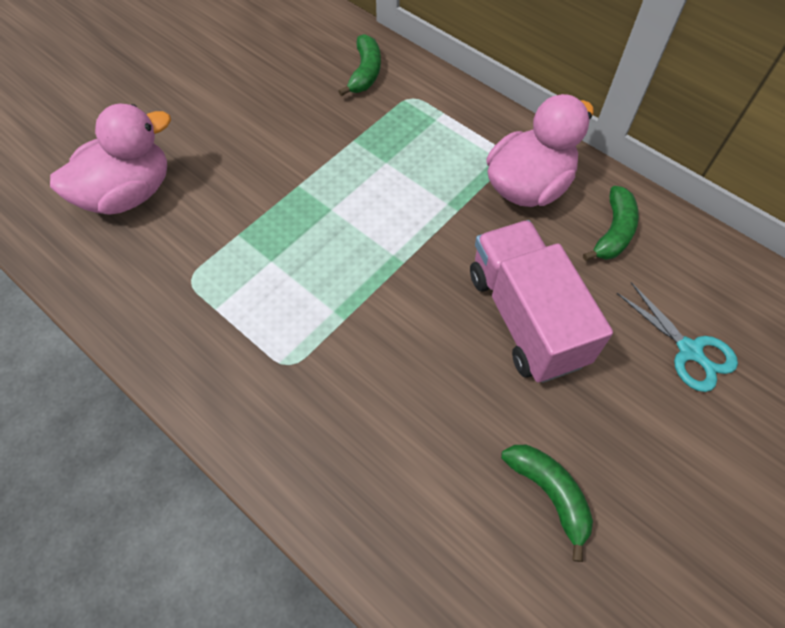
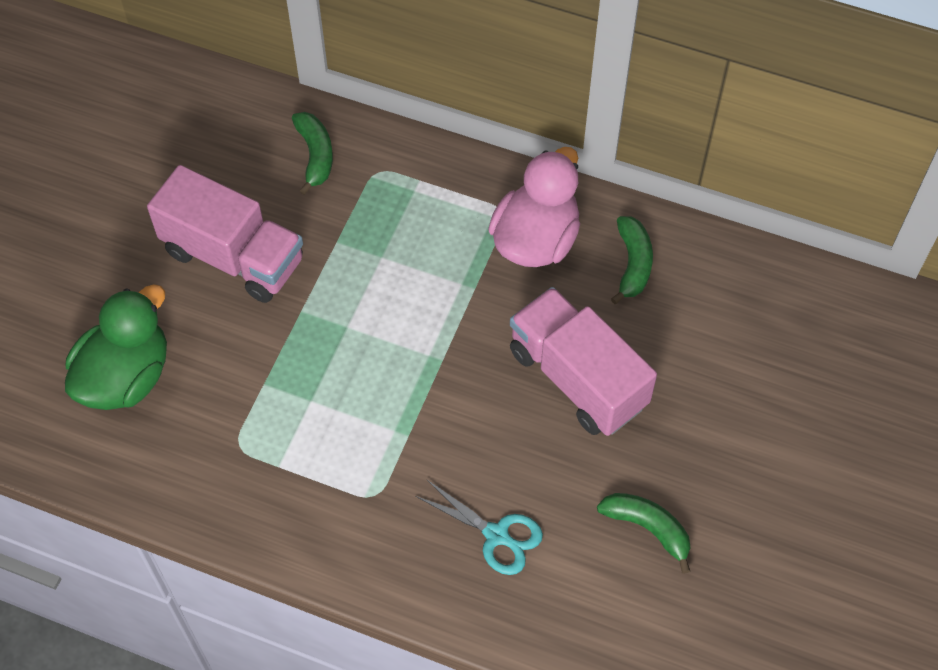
camera: 20 degrees left, 0 degrees up
pink duck [50,103,171,215] -> green duck [65,284,167,410]
turquoise scissors [617,282,738,392] -> turquoise scissors moved to [415,480,543,575]
none -> pink truck [147,165,303,303]

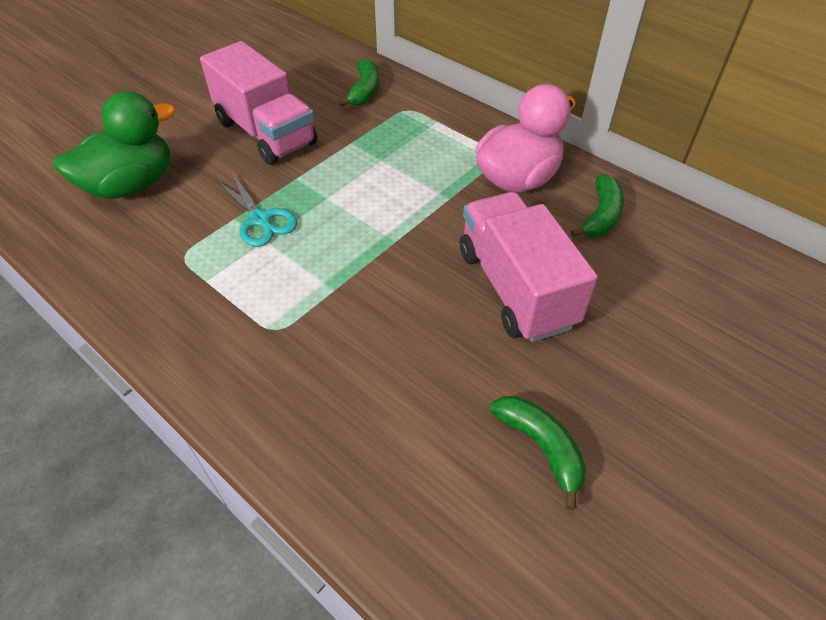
camera: 20 degrees right, 10 degrees down
turquoise scissors [415,480,543,575] -> turquoise scissors moved to [217,173,297,247]

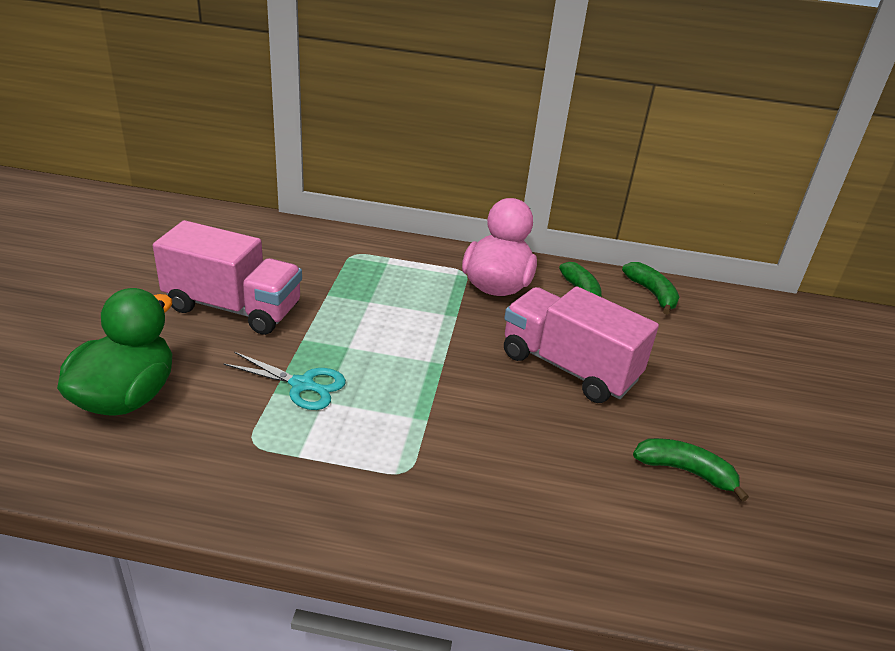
camera: 35 degrees left, 15 degrees down
green banana [338,58,379,107] -> green banana moved to [622,262,679,315]

